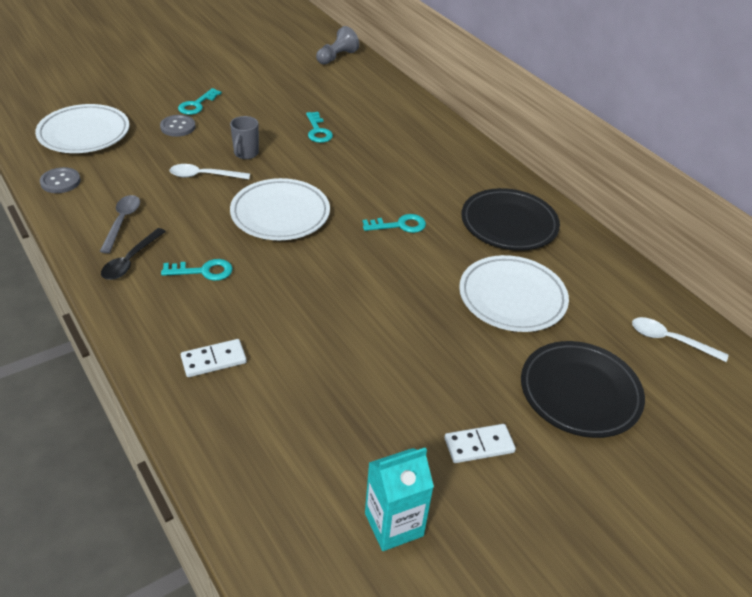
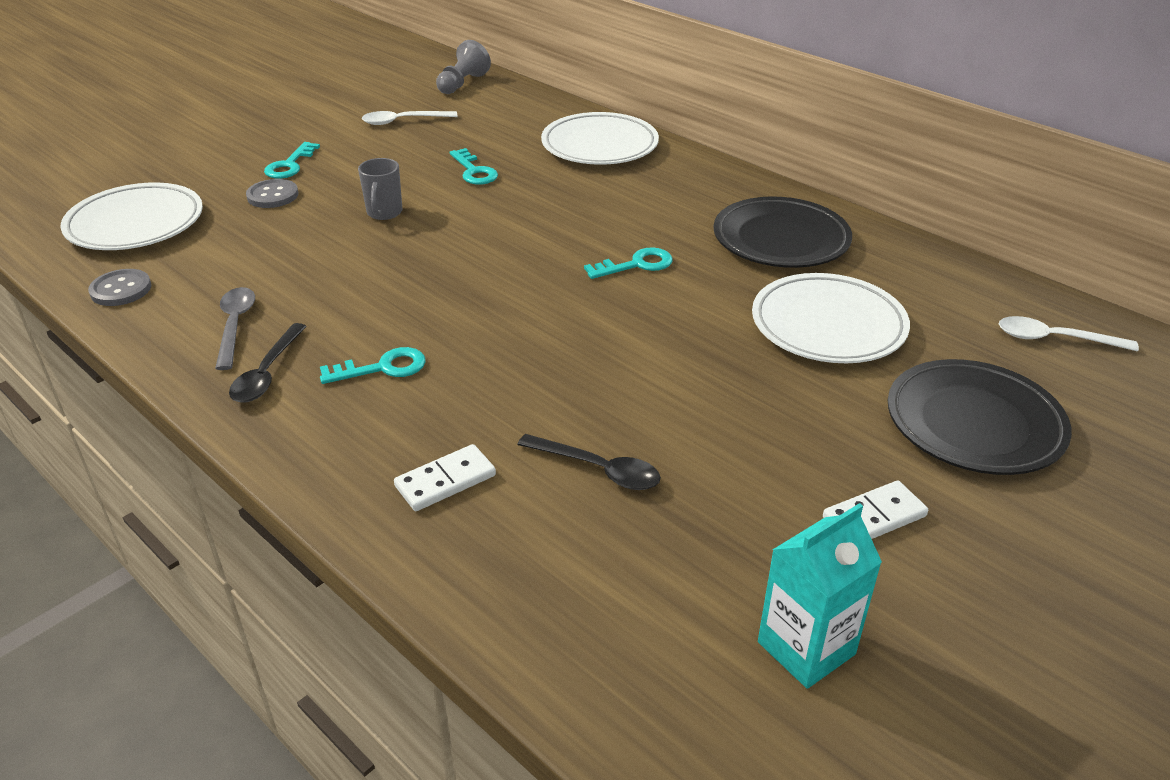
camera: 10 degrees left, 5 degrees down
white spoon [170,164,250,179] -> white spoon moved to [362,111,458,125]
white plate [230,178,330,240] -> white plate moved to [541,112,659,165]
none -> black spoon [517,434,661,490]

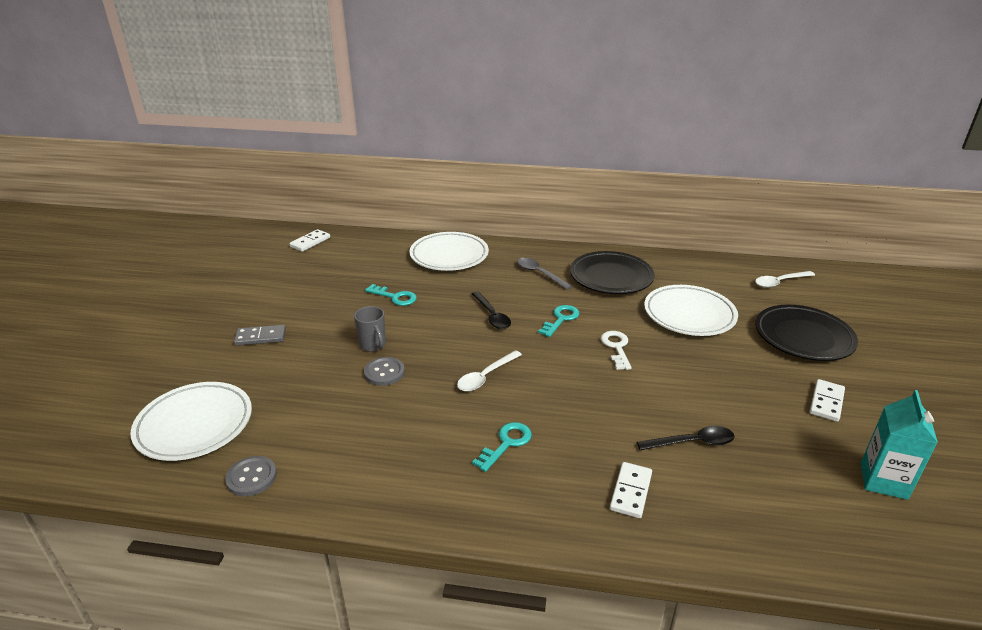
camera: 35 degrees left, 5 degrees down
grey spoon [215,287,255,370] -> grey spoon moved to [517,258,572,290]
black spoon [229,323,307,402] -> black spoon moved to [472,291,511,329]
grey button [246,179,298,208] -> grey button moved to [364,357,405,386]
turquoise key [264,142,320,179] -> grey domino [234,325,286,346]
white spoon [362,111,458,125] -> white spoon moved to [457,350,522,392]
grey pawn [436,40,491,94] -> white domino [289,229,330,252]
none -> white key [601,331,632,370]

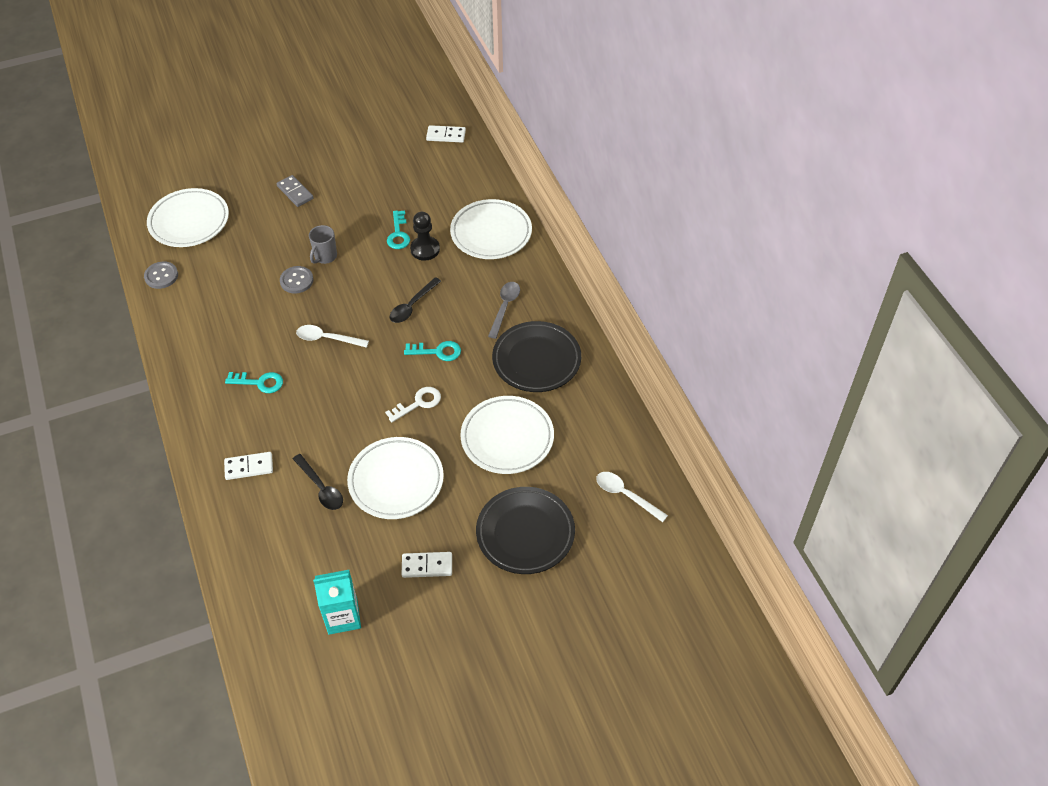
camera: 60 degrees right, 20 degrees up
none -> white plate [347,437,444,519]
none -> black pawn [410,212,440,261]

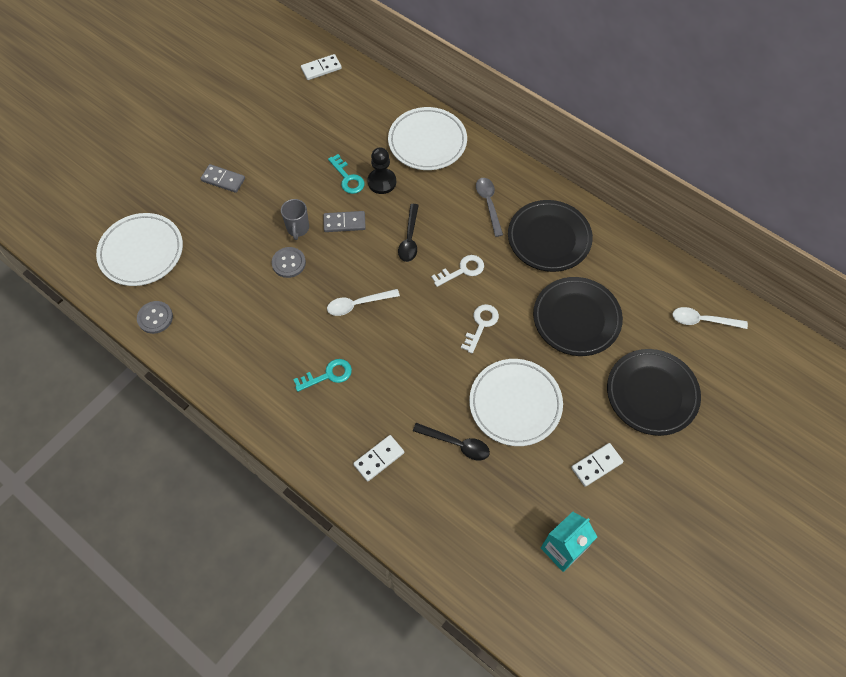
camera: 30 degrees left, 10 degrees up
turquoise key [404,341,461,361] -> white key [431,255,484,287]
white plate [460,396,554,474] -> black plate [533,277,623,356]
none -> grey domino [323,211,366,232]

